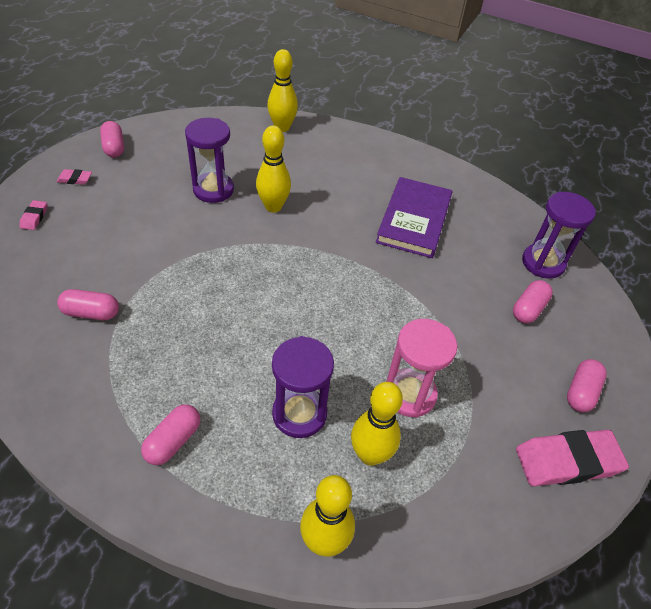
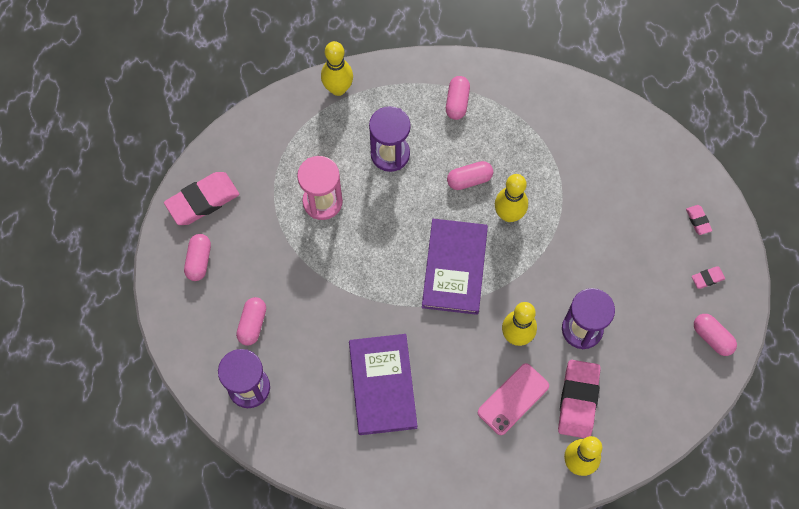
camera: 160 degrees right, 20 degrees up
pink capsule [57,289,119,320] -> pink capsule moved to [447,161,493,190]
yellow bowling pin [351,382,403,466] -> yellow bowling pin moved to [495,174,528,222]
none -> purple book [422,219,488,315]
none -> pink phone [478,363,549,435]
none -> pink eraser [558,360,601,438]

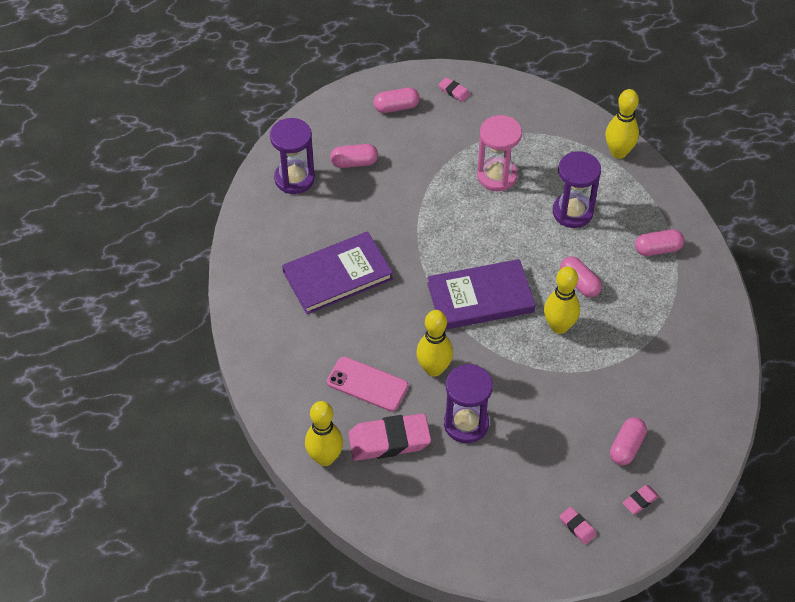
camera: 70 degrees right, 15 degrees down
pink eraser [164,172,239,225] -> pink eraser [438,77,470,102], size x0.46
pink capsule [694,314,737,356] -> pink capsule moved to [610,417,647,465]

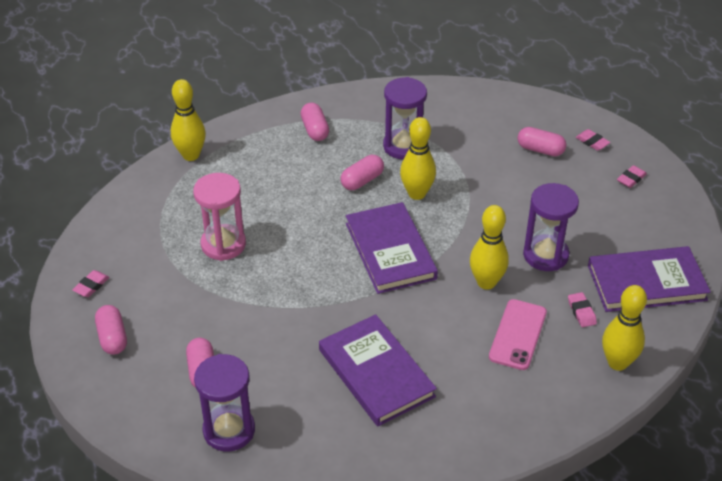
camera: 95 degrees left, 10 degrees down
pink eraser [348,413,431,461] -> pink eraser [568,292,597,327], size x0.46
purple hourglass [553,151,601,228] -> purple hourglass moved to [383,77,427,159]
none -> purple book [588,246,711,312]

